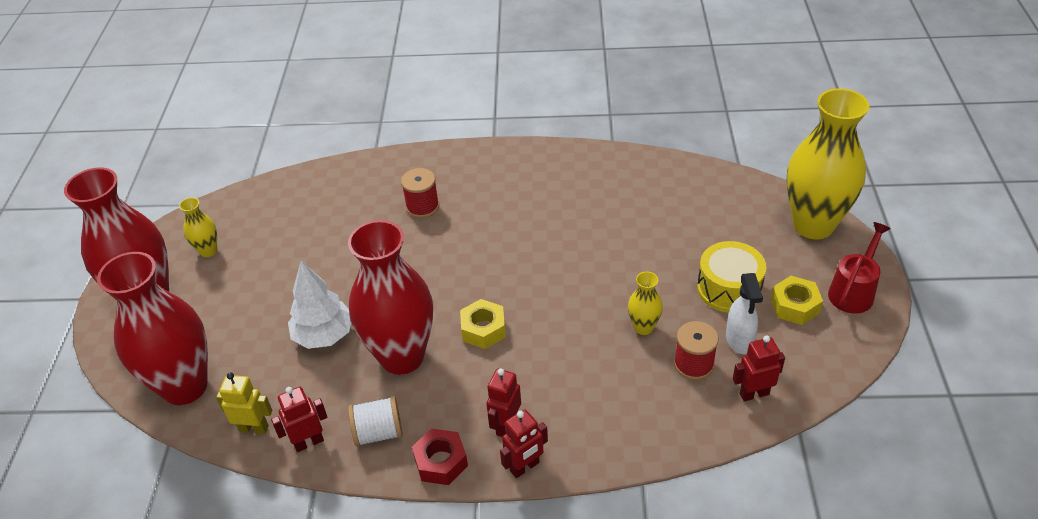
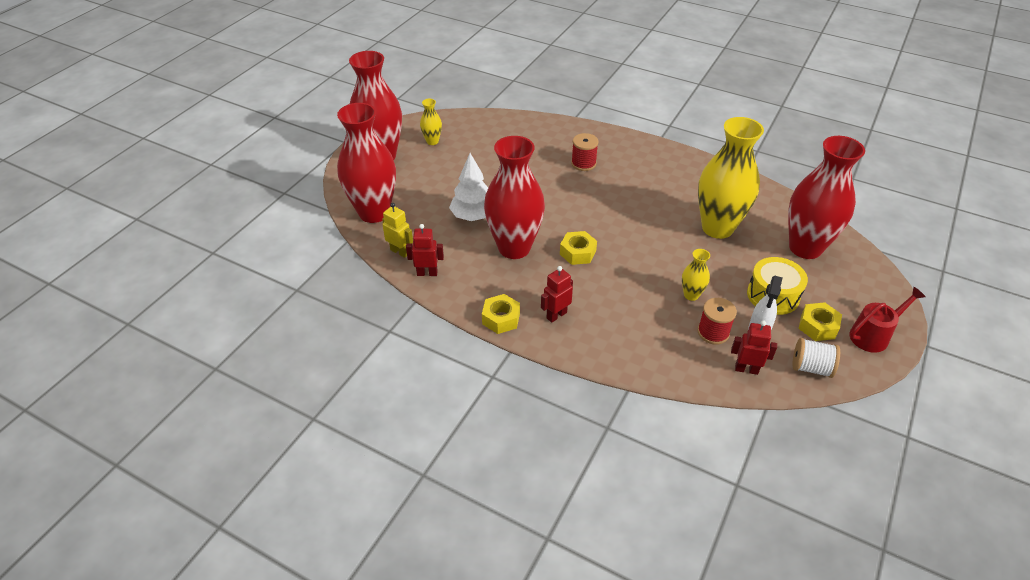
camera: 25 degrees right, 0 degrees up
white spool [348,396,403,447] -> white spool moved to [793,338,840,378]
red nut [412,428,468,485] -> yellow nut [482,294,520,334]
red robot [500,409,548,478] -> none
yellow vase [786,88,869,240] -> yellow vase moved to [698,117,764,239]
none -> red vase [788,136,865,259]

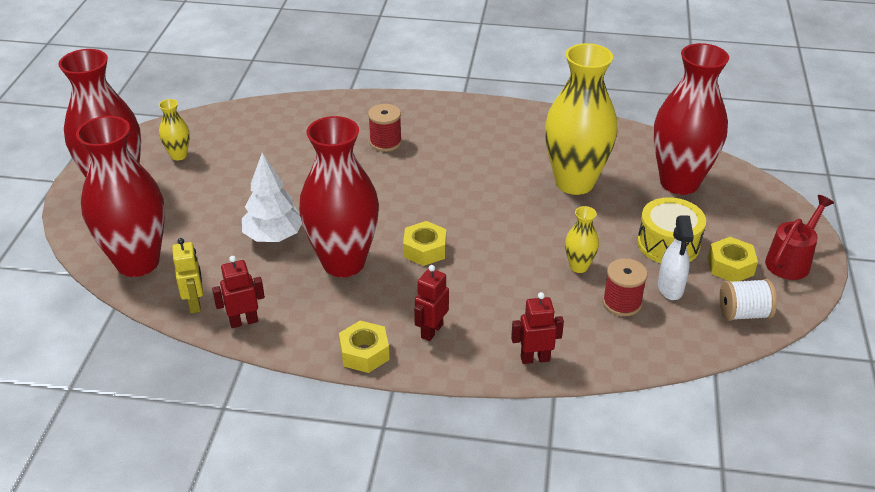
camera: 20 degrees left, 5 degrees down
yellow robot [382,203,413,258] -> yellow robot turned 60 degrees clockwise [172,238,203,313]
red robot [731,321,777,375] -> red robot moved to [511,292,564,364]

